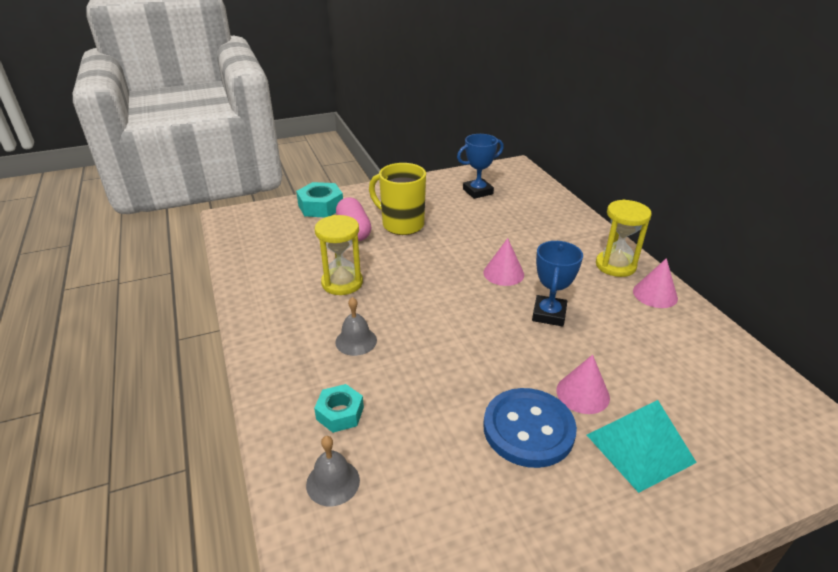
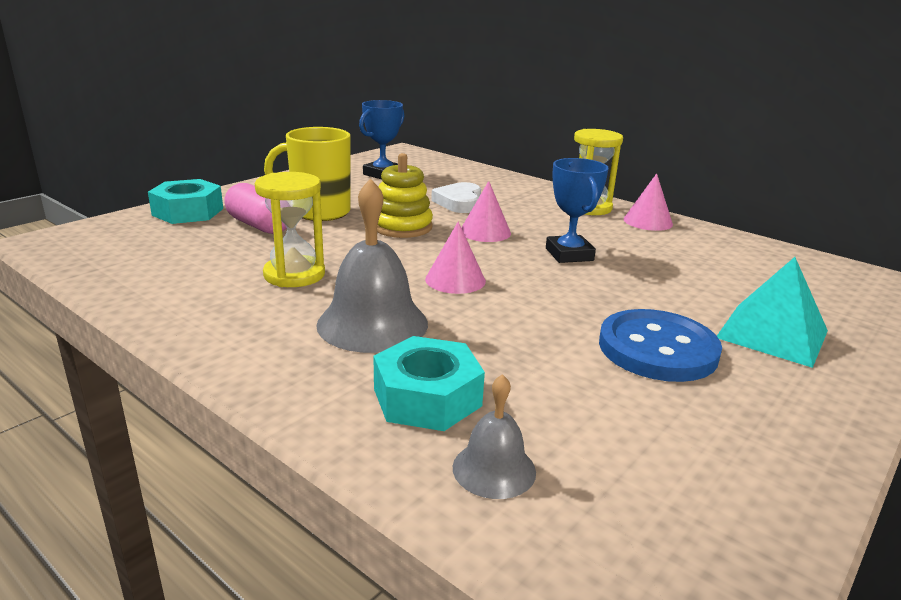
camera: 30 degrees left, 10 degrees down
turquoise nut [314,384,364,433] -> turquoise nut [373,336,485,431], size x1.51
grey bell [335,297,377,356] -> grey bell [316,178,428,353], size x1.82
pink cone [556,355,610,414] -> pink cone moved to [425,221,486,294]
none -> yellow stacking toy [377,153,433,238]
none -> white heart [431,182,481,213]

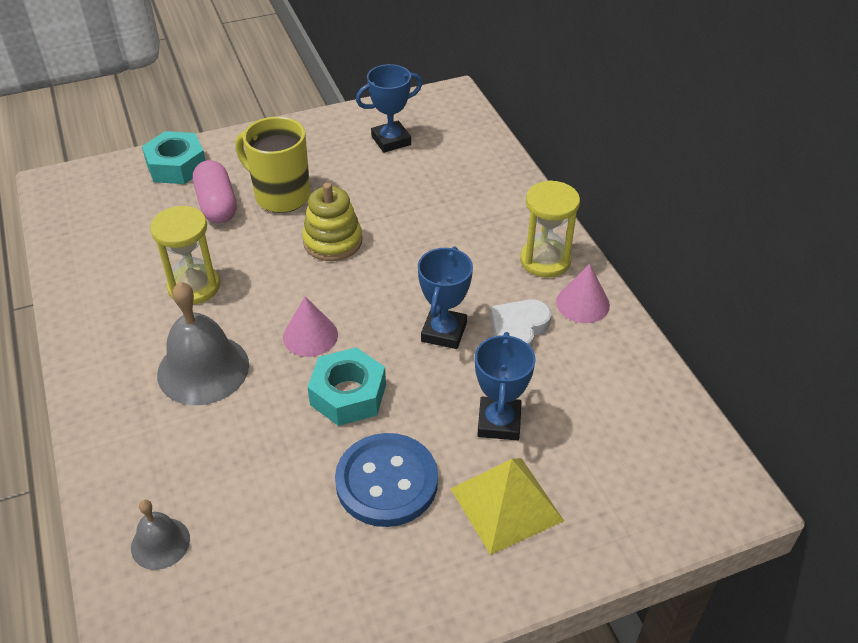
camera: 30 degrees right, 20 degrees up
turquoise nut [373,336,485,431] -> turquoise nut moved to [307,347,386,426]
white heart [431,182,481,213] -> white heart moved to [490,299,551,348]
pink cone [461,181,511,242] -> none
turquoise pyramid [717,257,828,368] -> yellow pyramid [451,458,564,555]
none -> blue trophy [475,332,536,440]

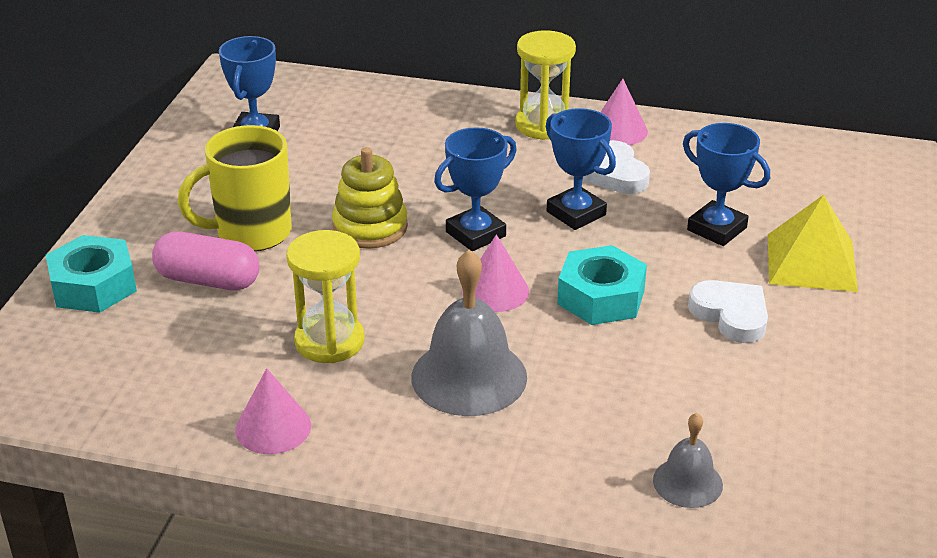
camera: 55 degrees left, 10 degrees down
blue button [335,433,438,527] -> white heart [688,280,768,343]
none -> pink cone [235,368,311,454]
none -> blue trophy [434,127,517,251]

